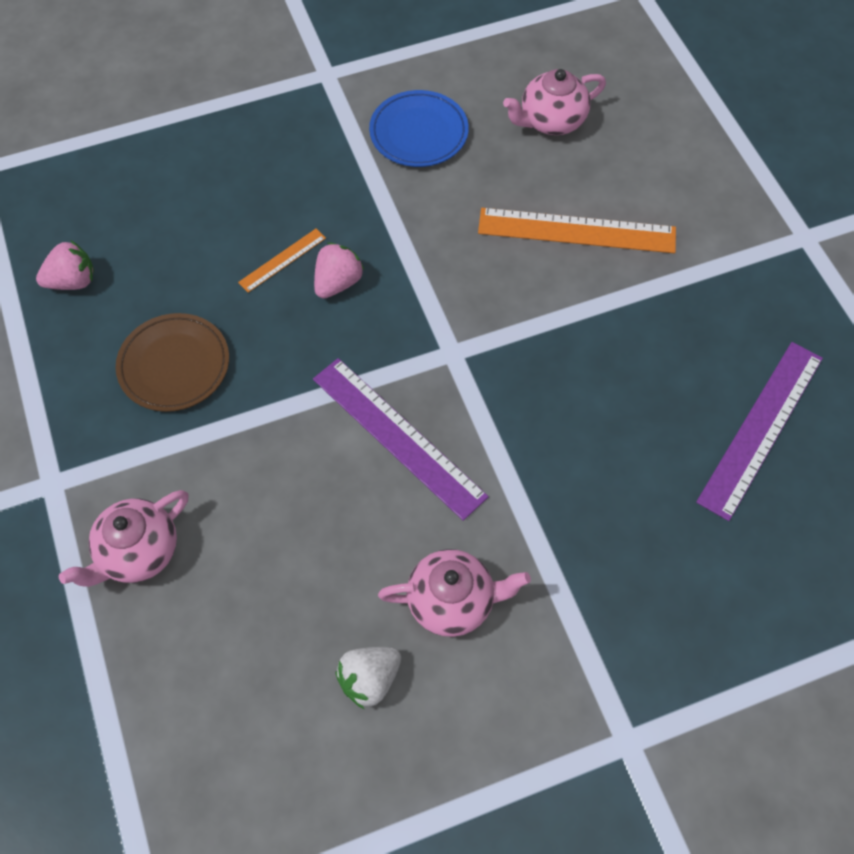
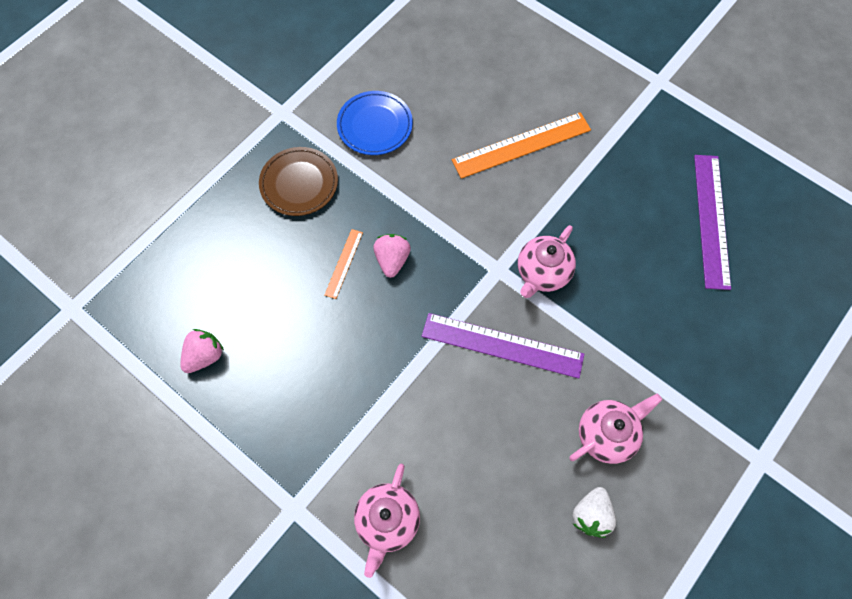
camera: 30 degrees left, 5 degrees up
brown plate [115,313,229,412] -> brown plate moved to [259,147,338,216]
pink teapot [503,69,606,135] -> pink teapot moved to [518,225,576,298]

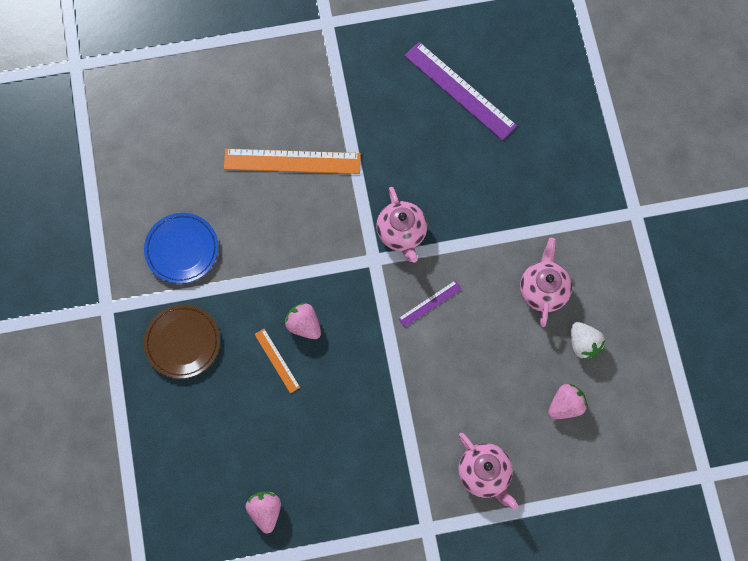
camera: 50 degrees left, 5 degrees up
purple ruler [422,313,584,379] -> purple ruler [398,280,462,327], size x0.50
orange ruler [452,112,591,179] -> orange ruler turned 75 degrees clockwise [224,149,361,174]
none -> pink strawberry [548,384,587,419]

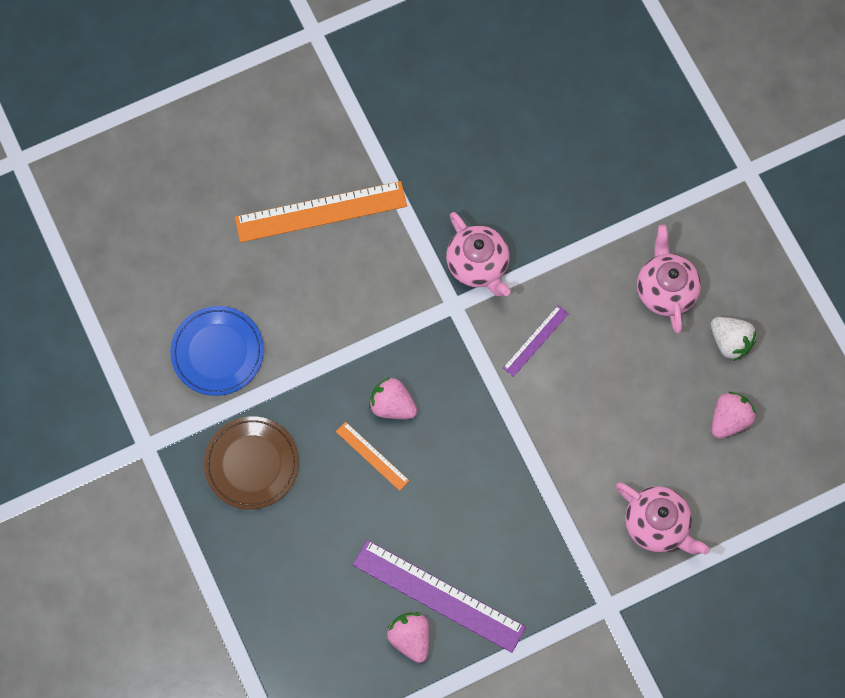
camera: 15 degrees left, 0 degrees up
purple ruler [405,42,517,140] -> purple ruler moved to [353,540,526,653]

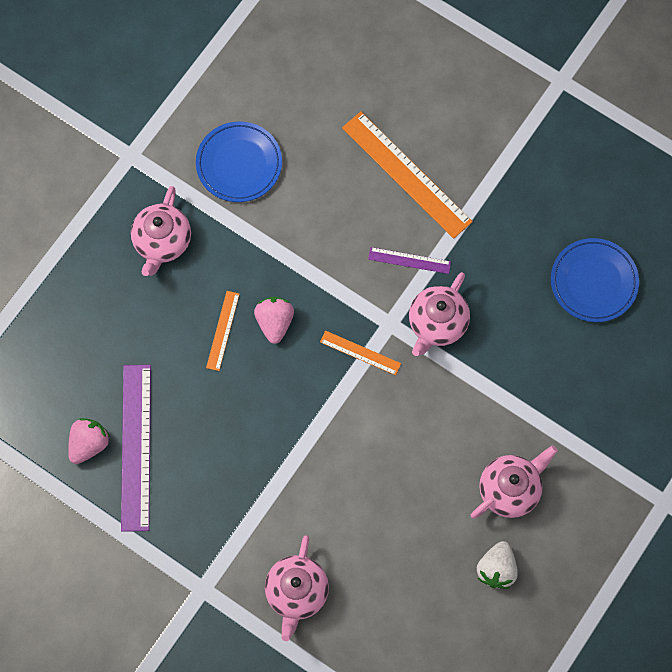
camera: 60 degrees right, 0 degrees up
brown plate [204,416,299,509] -> pink teapot [131,186,191,276]
purple ruler [503,305,569,377] -> purple ruler moved to [368,247,451,274]
pink strawberry [712,392,756,439] -> none
none -> orange ruler [320,330,401,375]
none -> blue plate [551,238,639,322]

